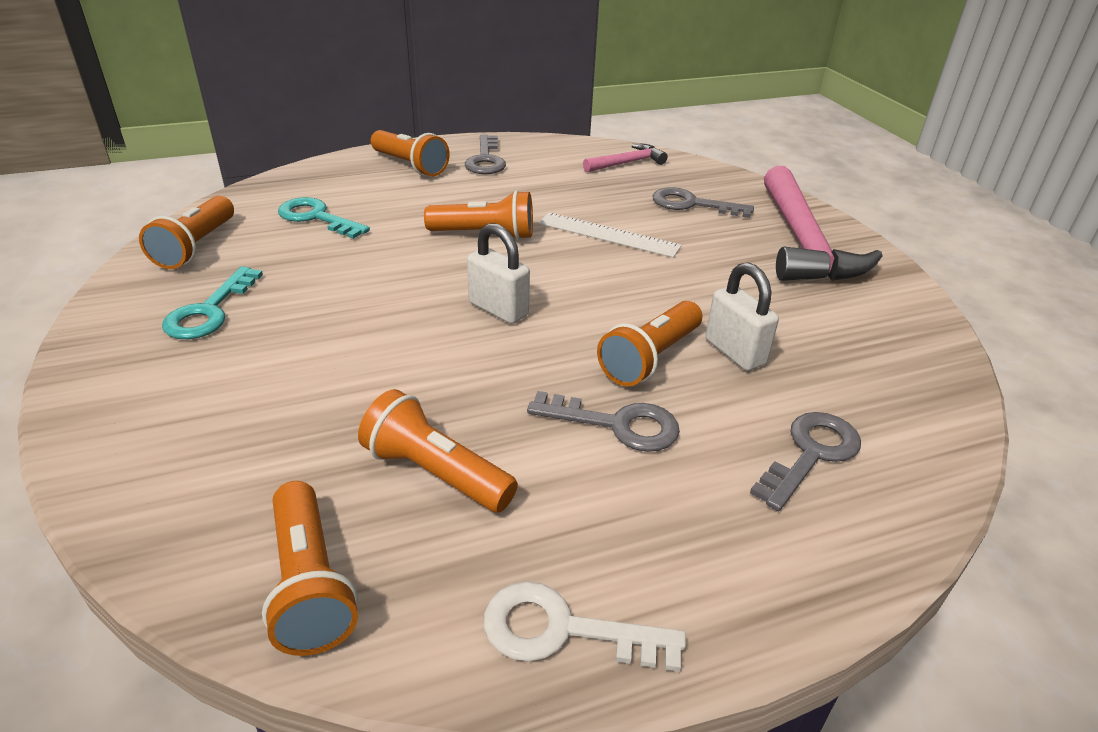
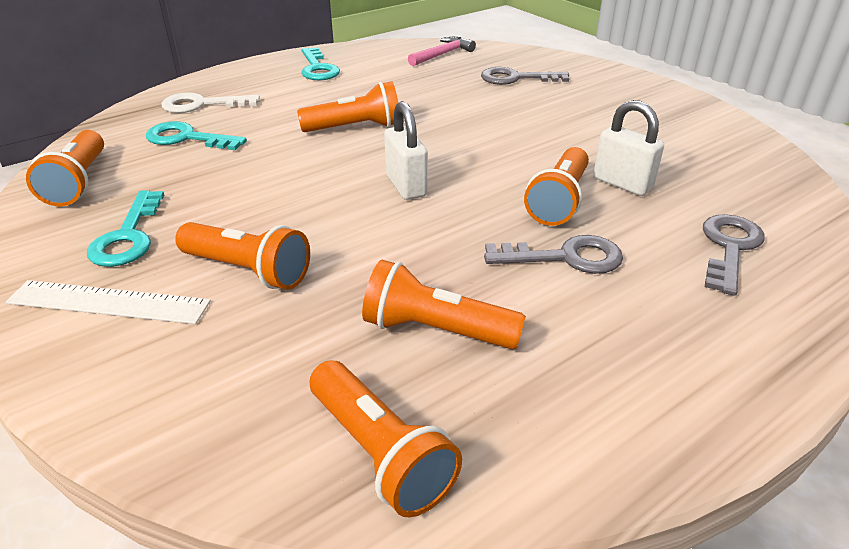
camera: 15 degrees left, 0 degrees up
orange flashlight [370,130,450,176] -> orange flashlight moved to [175,222,310,290]
grey key [465,135,506,174] -> turquoise key [301,47,340,80]
white padlock [467,223,530,324] -> white padlock turned 45 degrees clockwise [384,101,428,200]
white key [484,581,686,672] -> white key moved to [162,92,260,113]
white ruler [538,212,682,258] -> white ruler moved to [6,280,211,324]
pink hammer [764,166,883,281] -> none

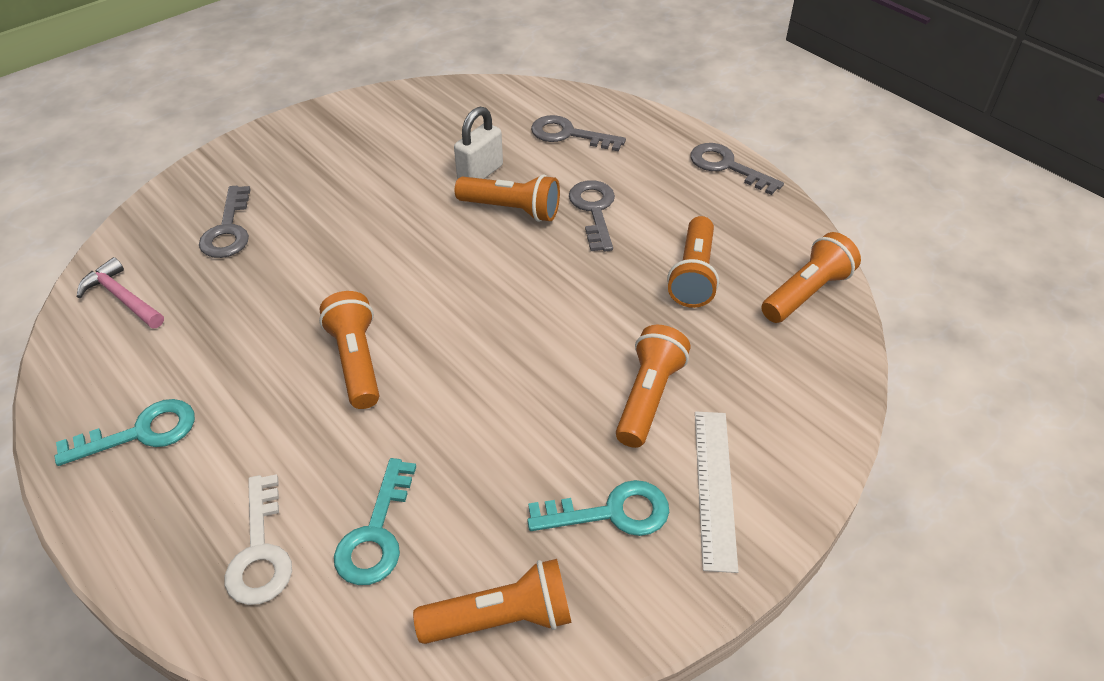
camera: 95 degrees left, 10 degrees up
white padlock [384,101,428,200] -> none
none -> grey key [690,143,784,195]

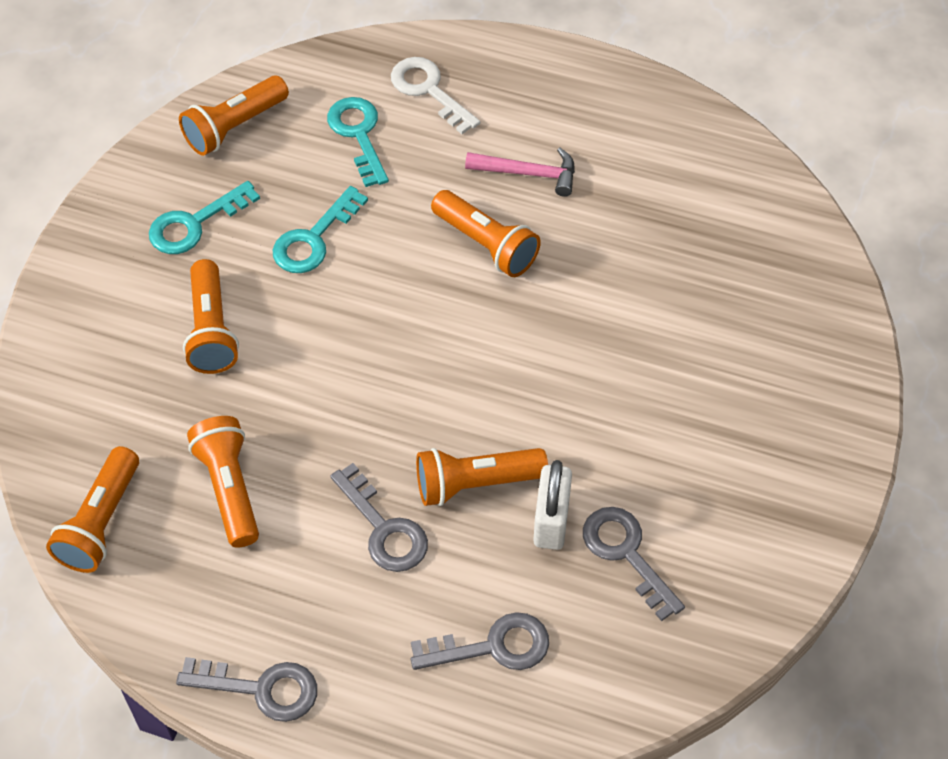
camera: 150 degrees right, 10 degrees up
turquoise key [54,399,195,466] -> turquoise key moved to [273,186,368,273]
pink hammer [77,257,164,329] -> pink hammer moved to [465,148,575,197]
grey key [199,186,251,258] -> grey key moved to [583,507,685,621]
white ruler [695,412,738,573] -> none

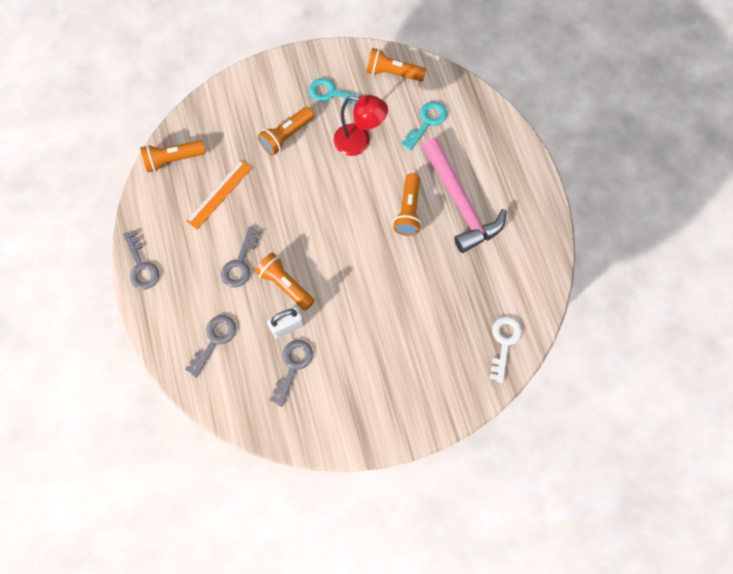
camera: 55 degrees right, 15 degrees up
orange flashlight [187,416,259,548] -> orange ruler [186,160,252,229]
turquoise key [273,186,368,273] -> red lamp [334,95,388,156]
white key [391,57,480,134] -> white key moved to [490,316,522,383]
grey key [411,612,549,670] -> grey key turned 105 degrees counterclockwise [185,315,236,378]
pink hammer [465,148,575,197] -> pink hammer [422,138,507,253], size x2.02

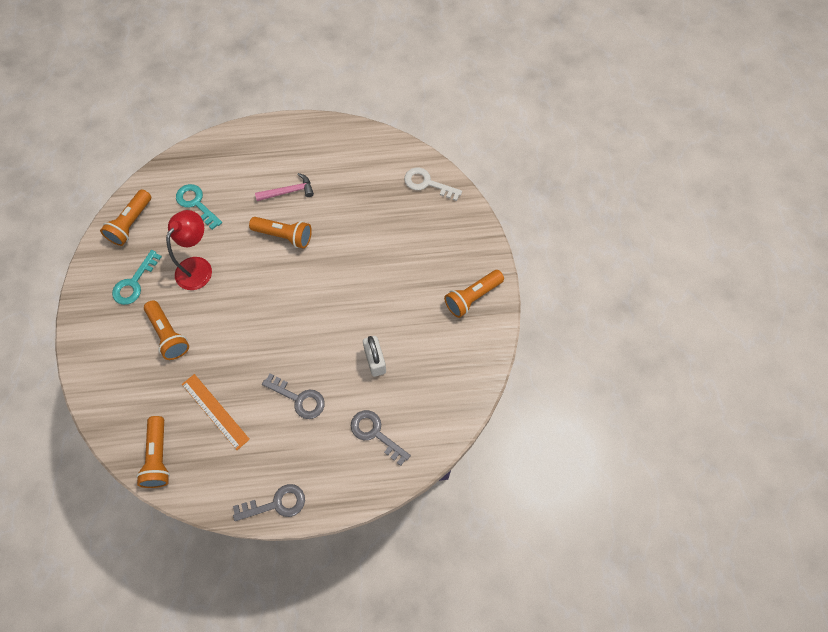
camera: 80 degrees left, 5 degrees down
orange flashlight [255,252,315,311] -> orange flashlight moved to [444,270,504,318]
grey key [269,340,313,407] -> none
pink hammer [422,138,507,253] -> pink hammer [255,173,314,201], size x0.50

